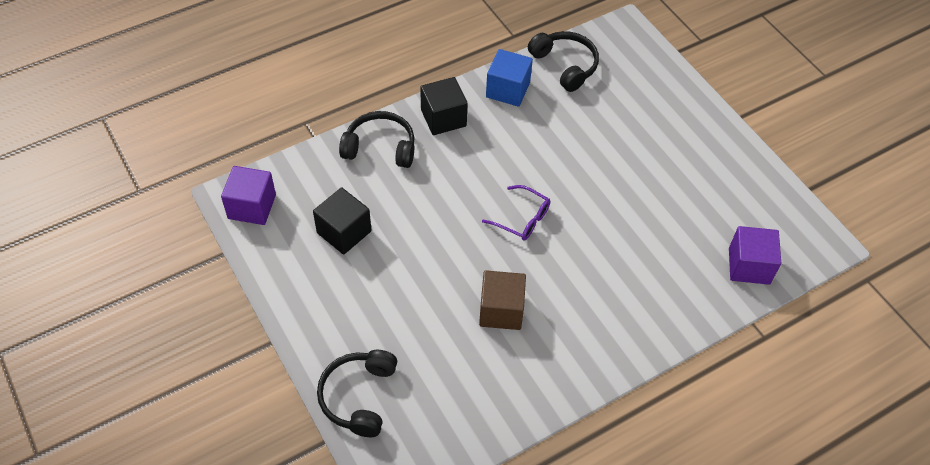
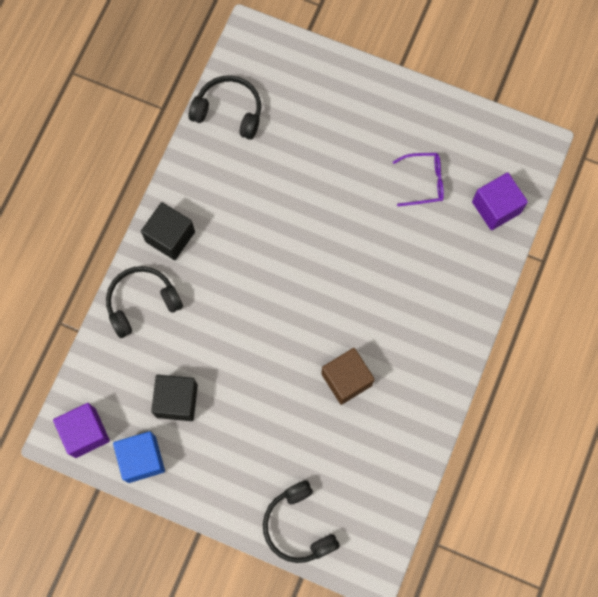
camera: 35 degrees left, 20 degrees up
purple glasses [482,185,550,241] -> purple glasses moved to [393,153,444,206]
blue cube [486,49,533,107] -> blue cube moved to [113,431,165,483]

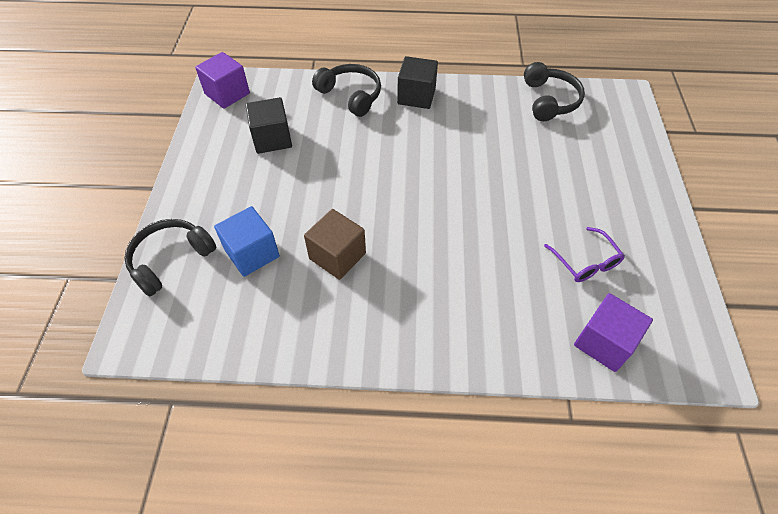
camera: 70 degrees right, 20 degrees down
blue cube [113,431,165,483] -> blue cube moved to [214,206,280,277]

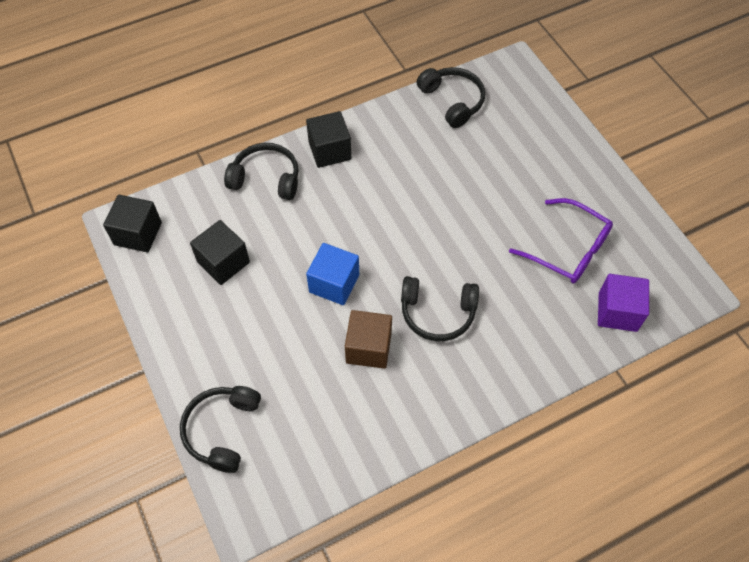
camera: 30 degrees left, 5 degrees up
purple cube [195,52,250,109] -> black cube [103,195,162,252]
blue cube [214,206,280,277] -> blue cube moved to [306,243,359,305]
purple glasses [544,227,625,282] -> purple glasses [509,198,613,284], size x1.52
none -> black headphones [401,276,479,341]

